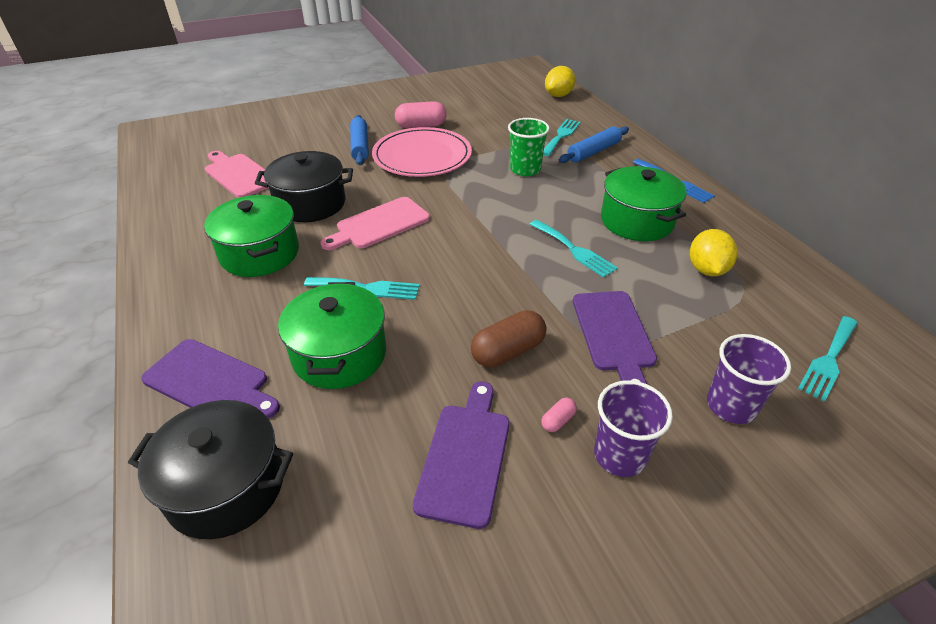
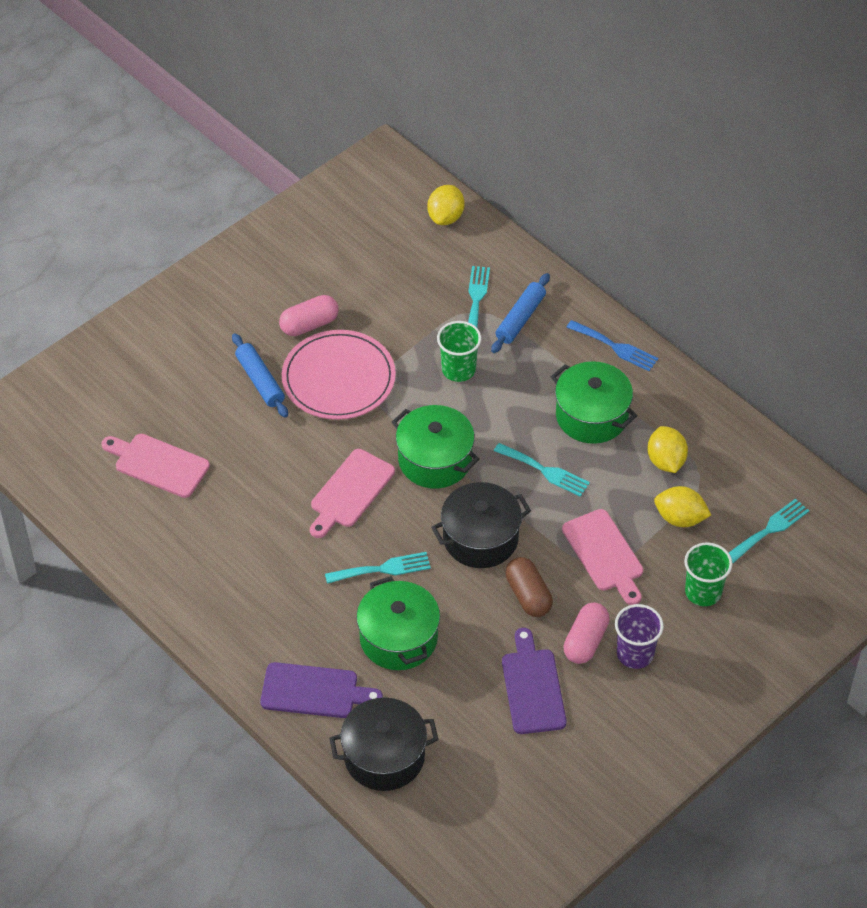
camera: 20 degrees left, 10 degrees up
green pot [204,195,299,277] -> green pot moved to [392,405,479,489]
black pot [255,151,353,222] -> black pot moved to [431,482,531,568]
brown capsule [471,310,546,367] -> brown capsule turned 60 degrees counterclockwise [505,557,553,617]
pink capsule [541,398,577,432] -> pink capsule [563,603,610,664], size x2.11
purple cutting board [573,291,657,384] -> pink cutting board [562,509,643,605]
purple cup [707,334,791,424] -> green cup [684,542,732,606]
turquoise fork [798,316,857,402] -> turquoise fork turned 150 degrees counterclockwise [729,498,809,563]
none -> yellow lemon [654,486,711,527]

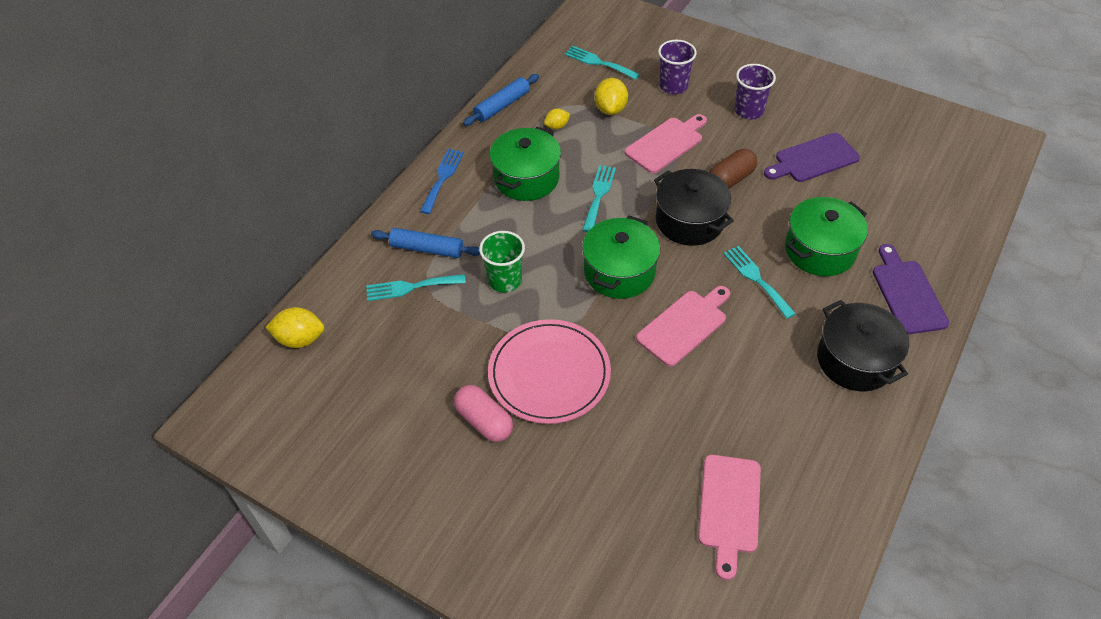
camera: 105 degrees left, 0 degrees up
blue rolling pin [232,333,288,418] -> blue rolling pin moved to [463,74,539,126]
pink cutting board [310,449,395,538] -> pink cutting board turned 60 degrees counterclockwise [636,286,730,367]
black pot [329,698,438,791] -> black pot moved to [817,300,909,391]
pink capsule [563,603,610,664] -> none
yellow lemon [647,426,688,473] -> yellow lemon [544,109,570,129], size x0.60
green cup [684,542,732,606] -> purple cup [658,40,697,94]

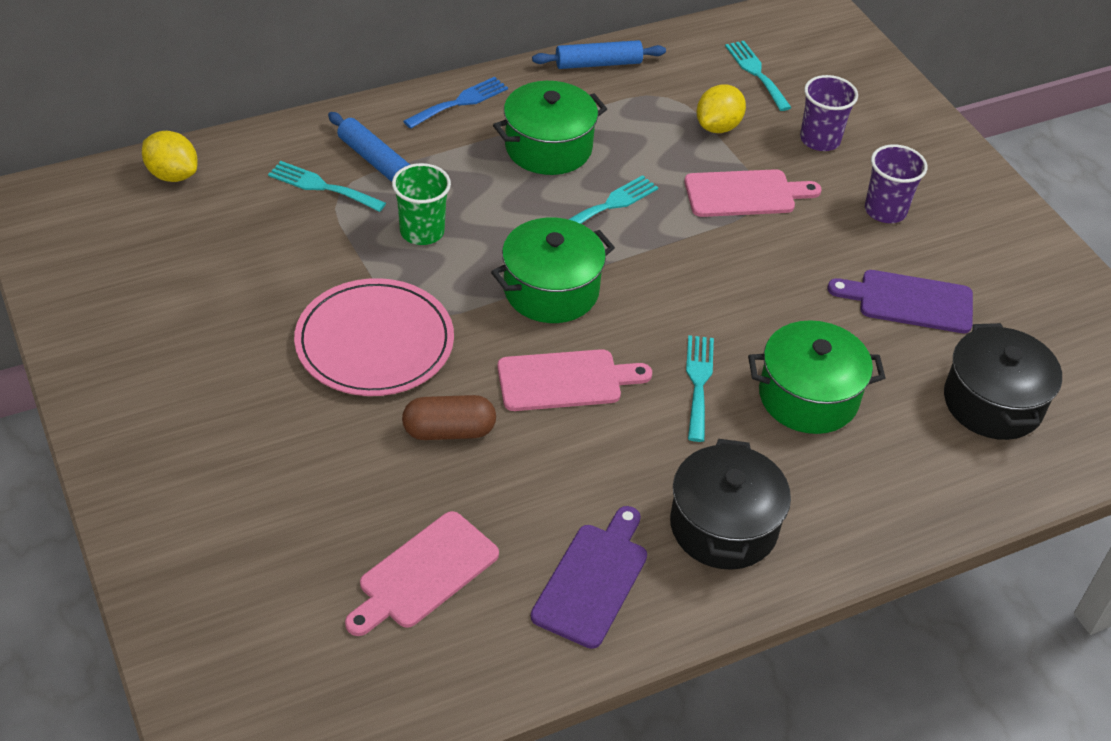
camera: 30 degrees right, 5 degrees down
pink capsule [454,385,513,442] -> none
yellow lemon [544,109,570,129] -> none
black pot [654,169,734,246] -> black pot moved to [944,323,1062,440]
brown capsule [709,149,757,189] -> brown capsule moved to [402,395,496,440]
purple cutting board [873,244,949,334] -> purple cutting board moved to [531,506,647,649]

